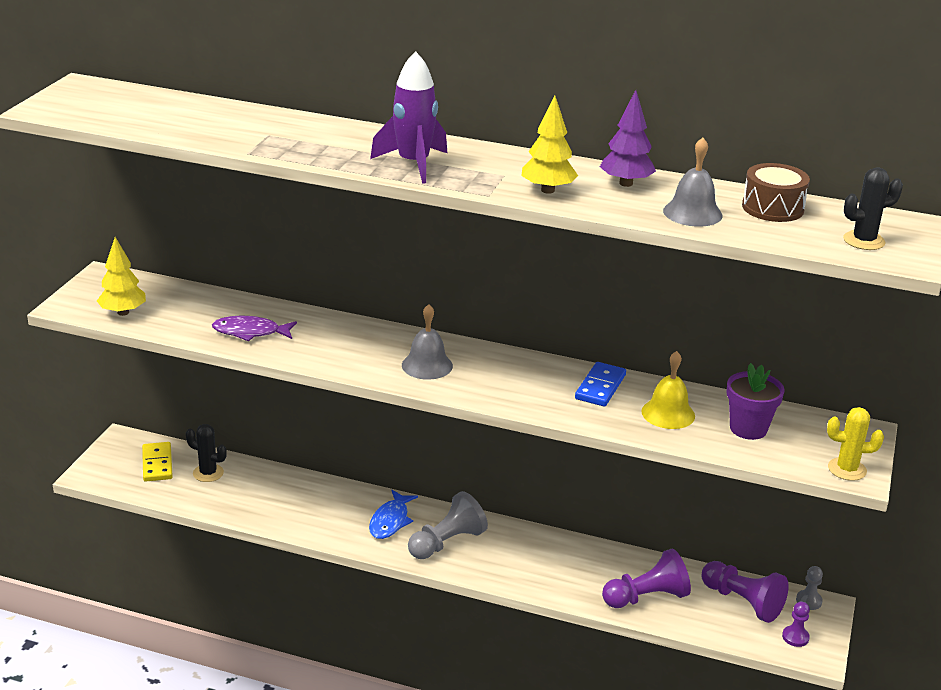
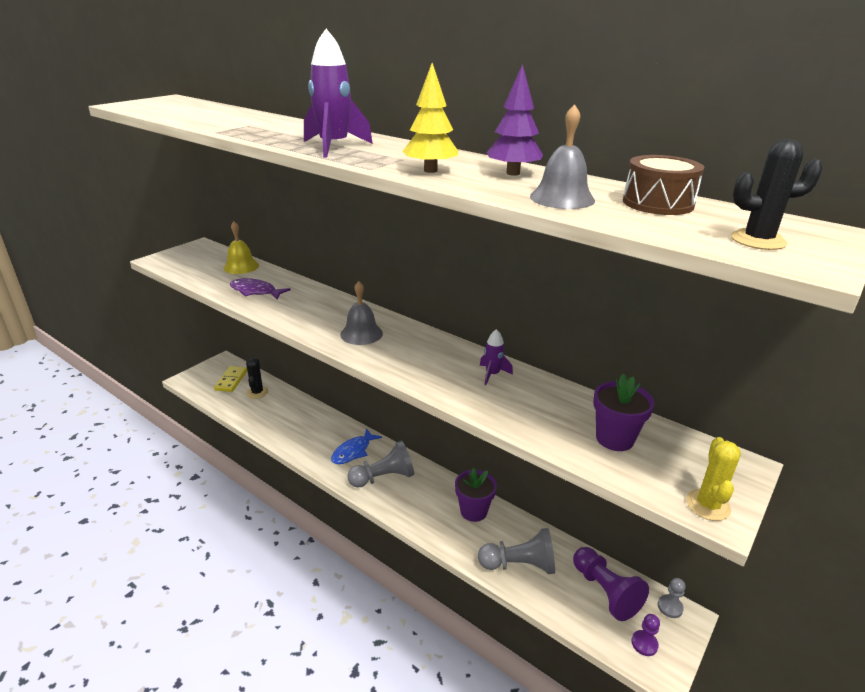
camera: 20 degrees right, 0 degrees up
yellow tree [97,237,146,316] -> none
black cactus [186,424,227,482] -> black cactus turned 45 degrees clockwise [246,358,268,399]
blue domino [575,362,626,406] -> purple rocket [480,329,513,385]
purple pawn [602,549,691,608] -> grey pawn [478,528,555,574]
yellow bell [642,351,695,429] -> yellow bell moved to [223,221,259,274]
yellow cactus [827,407,884,481] -> yellow cactus turned 75 degrees clockwise [686,437,741,521]
none -> purple flower pot [455,468,497,522]

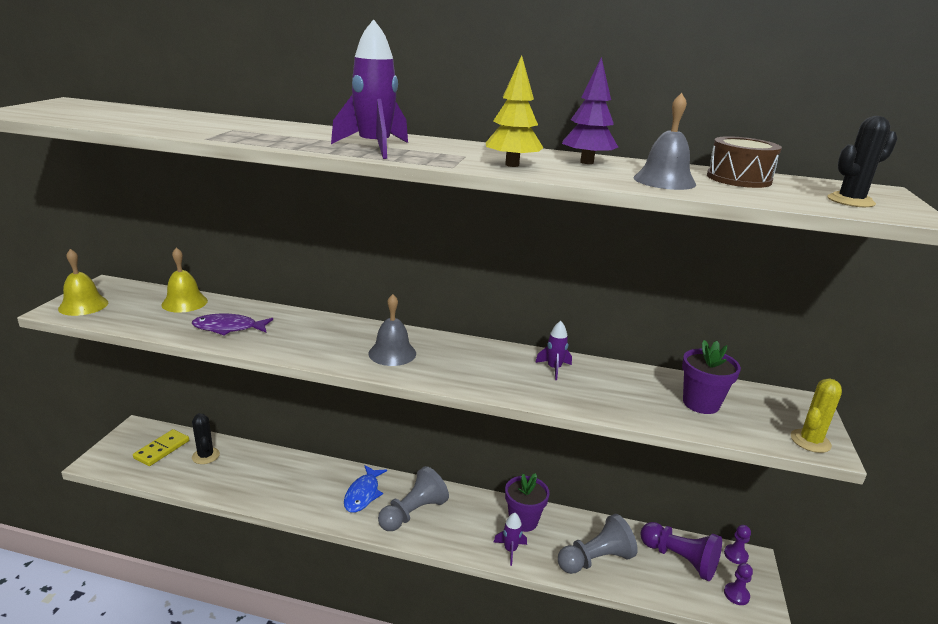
camera: 25 degrees left, 5 degrees down
yellow domino [214,366,247,392] -> yellow domino turned 45 degrees clockwise [133,429,189,466]
grey pawn [658,578,686,618] -> purple pawn [724,525,751,564]
yellow cactus [686,437,741,521] -> yellow cactus turned 60 degrees clockwise [791,379,842,453]
none -> yellow bell [58,249,108,316]
none -> purple rocket [493,513,527,566]

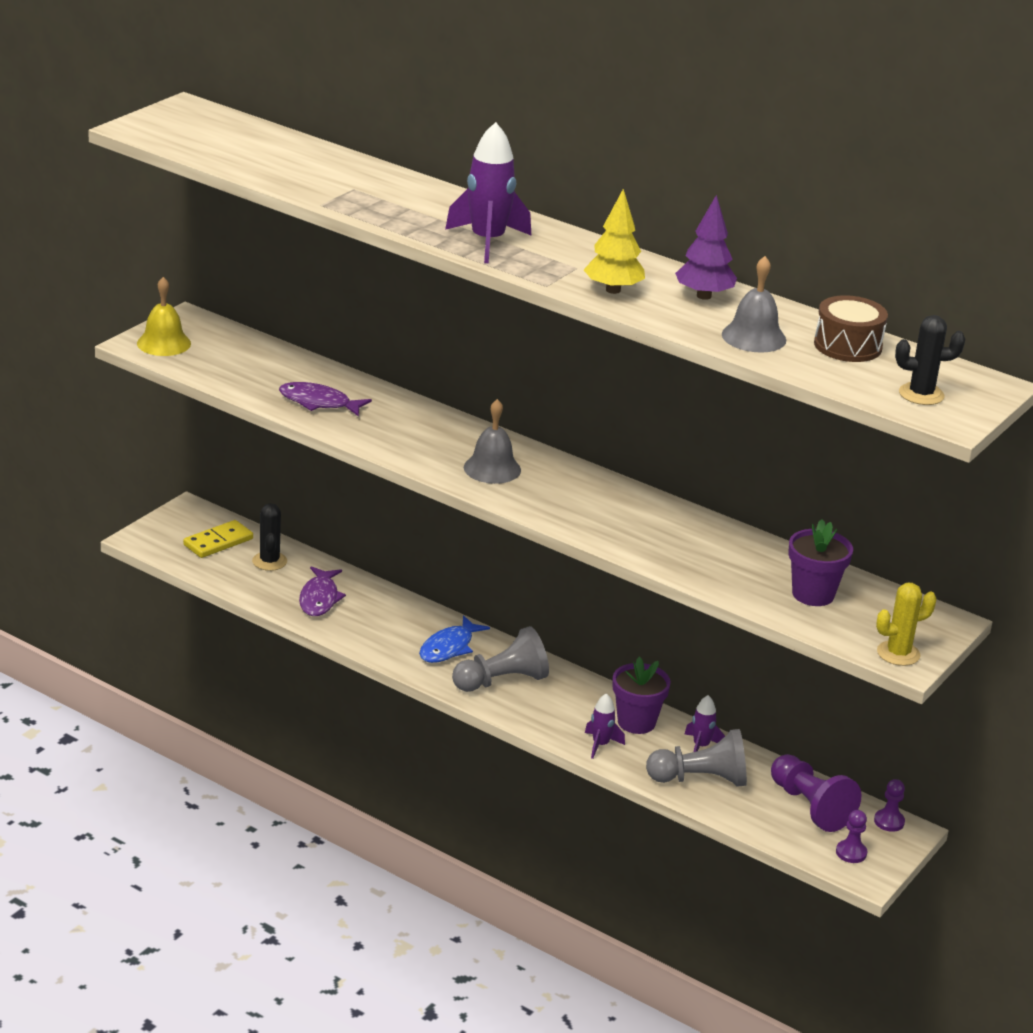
camera: 20 degrees right, 5 degrees up
yellow bell [161,248,208,313] -> none
purple rocket [535,321,572,380] -> purple rocket moved to [684,695,725,752]
none -> purple fish [299,566,346,616]

